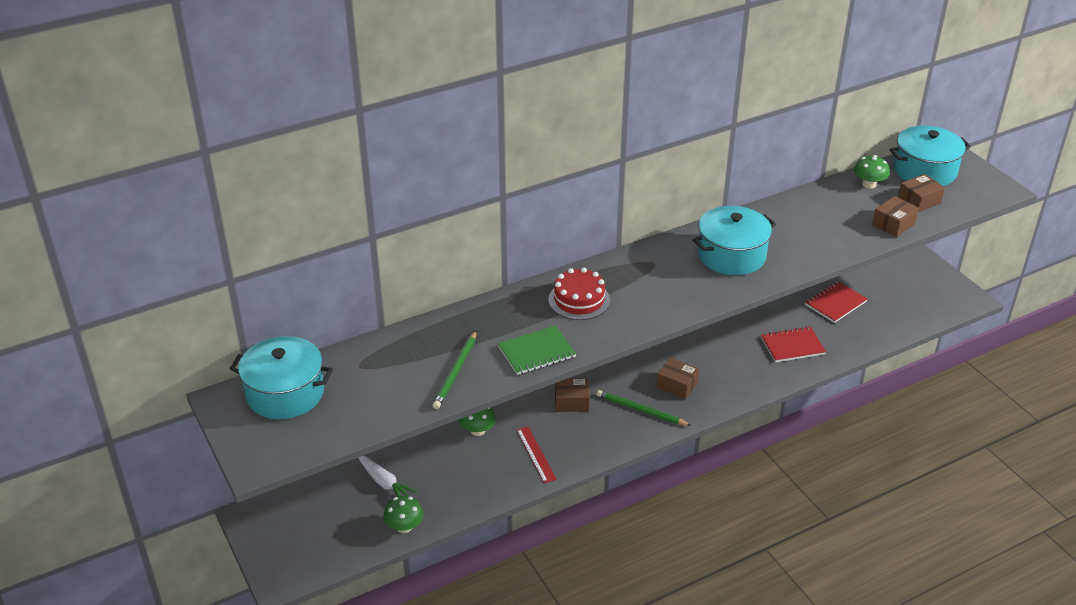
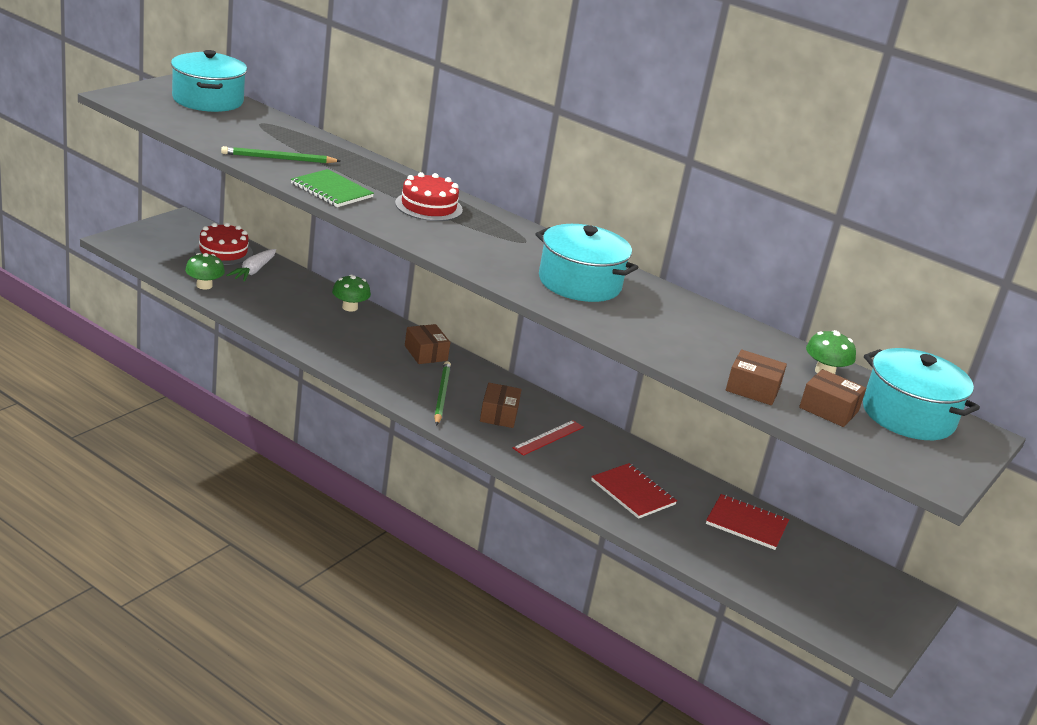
camera: 60 degrees right, 10 degrees down
red ruler [517,427,556,483] -> red ruler moved to [513,420,584,456]
none -> red cake [194,223,253,265]

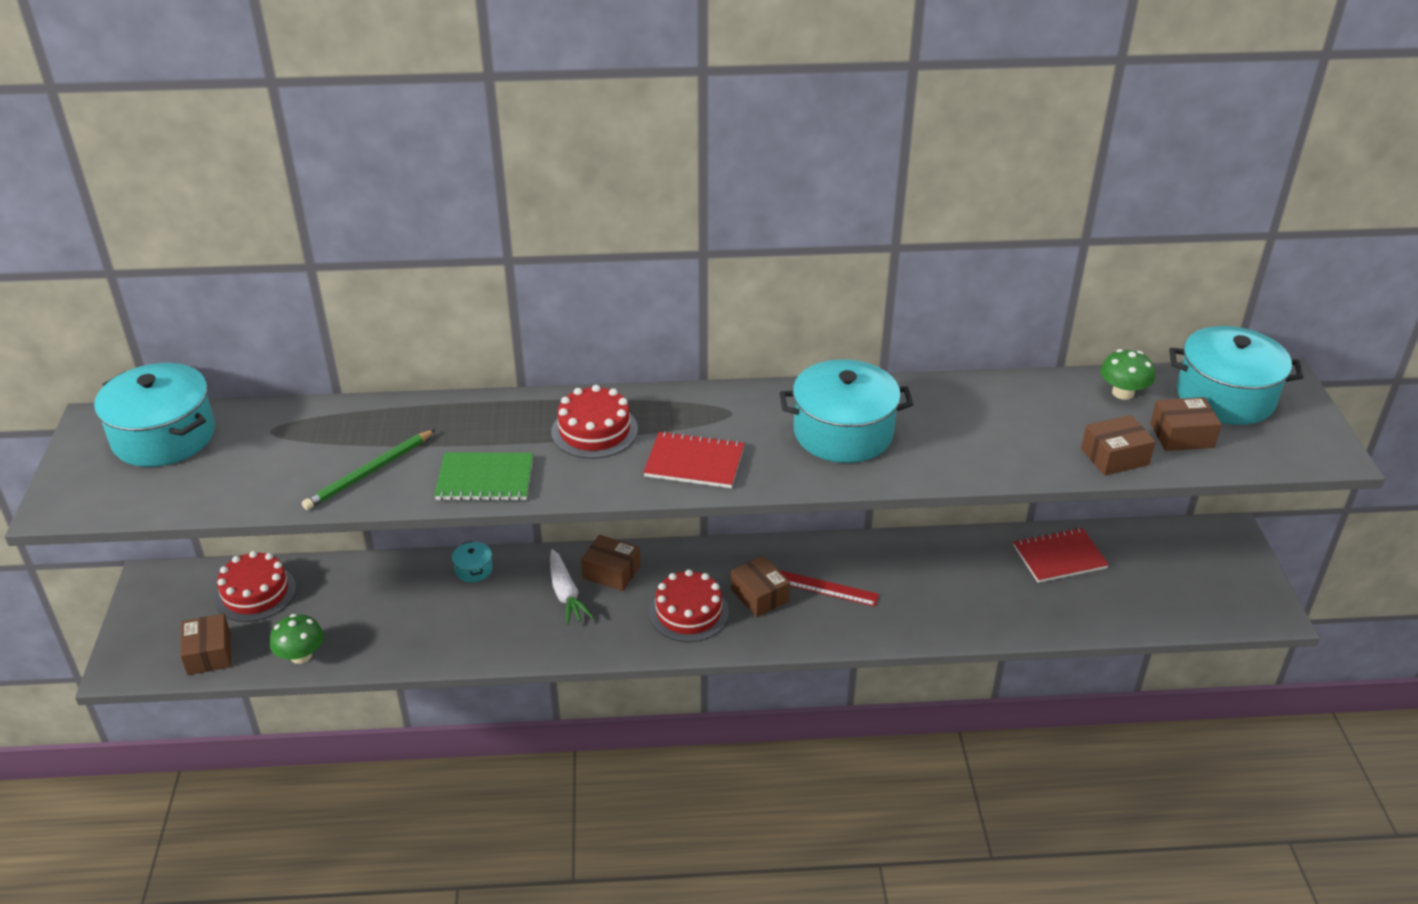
camera: 35 degrees left, 10 degrees up
white carrot [226,249,276,282] -> white carrot moved to [550,549,593,625]
green mushroom [332,275,371,311] -> turquoise pot [452,541,493,582]
green pencil [434,361,451,426] -> red cake [649,569,729,642]
red ruler [513,420,584,456] -> red ruler turned 75 degrees counterclockwise [780,570,879,606]
red notebook [591,463,677,519] -> red notebook moved to [643,431,744,488]
none -> brown box [180,614,231,675]

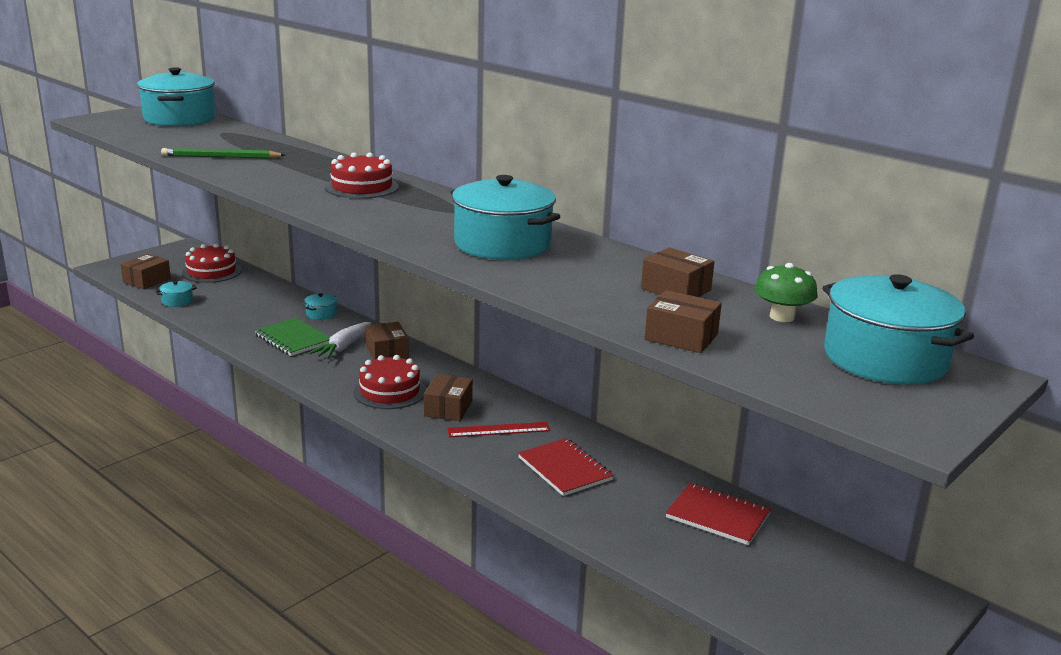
camera: 45 degrees right, 15 degrees down
green mushroom [270,614,324,664] -> turquoise pot [155,281,197,307]
green notebook [434,453,533,501] -> green notebook moved to [254,318,330,356]
red notebook [643,431,744,488] -> red notebook moved to [518,438,614,496]
red ruler [780,570,879,606] -> red ruler turned 75 degrees counterclockwise [447,422,550,437]
brown box [1150,397,1222,451] -> brown box moved to [641,247,715,297]

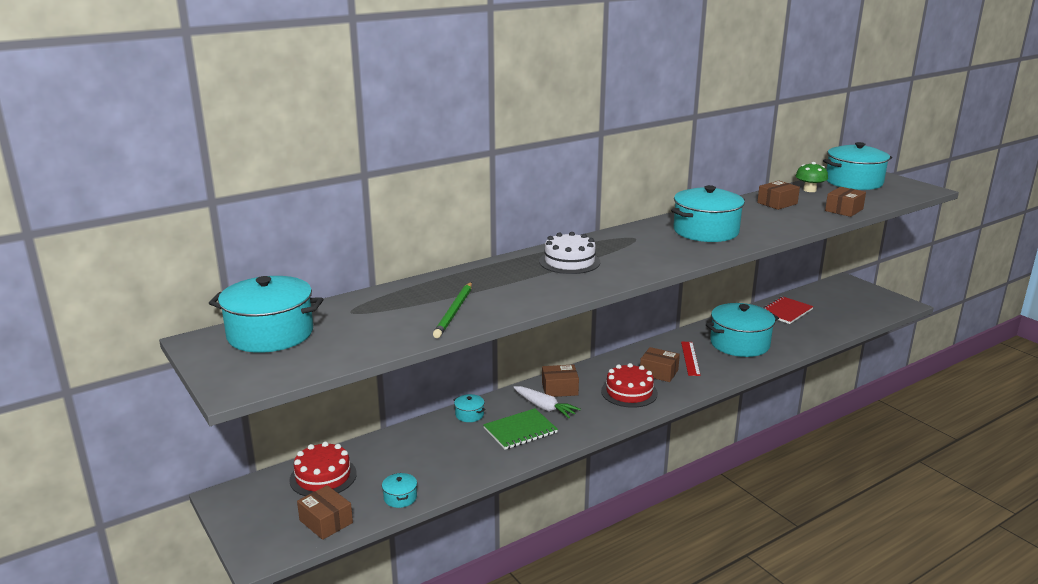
camera: 75 degrees left, 0 degrees up
red cake [325,153,399,199] -> white cake [539,232,600,274]
red notebook [518,438,614,496] -> turquoise pot [706,303,779,357]

